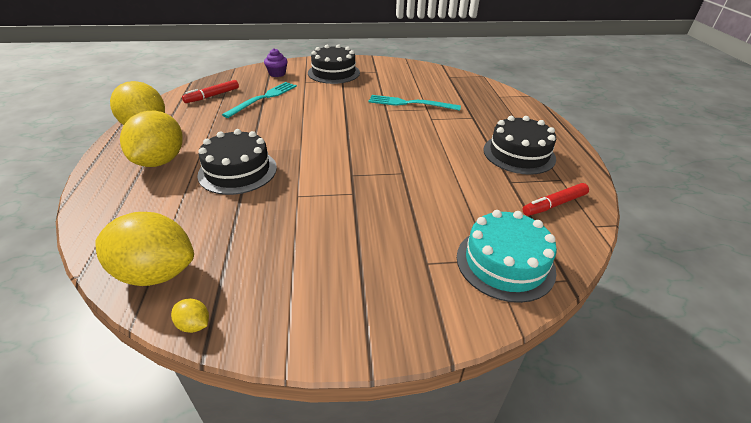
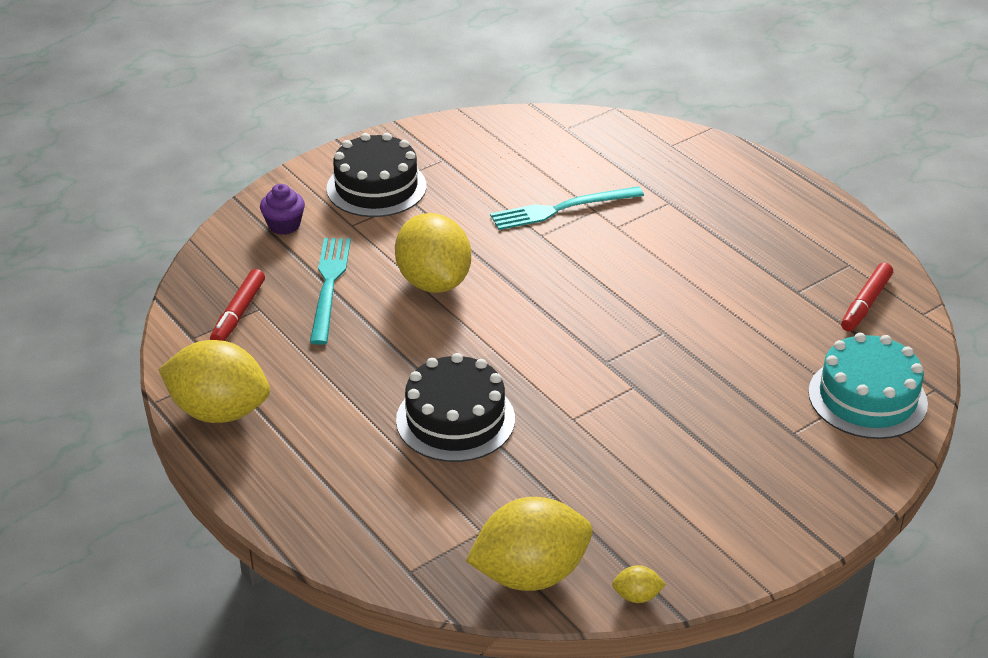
camera: 30 degrees left, 0 degrees up
yellow lemon [120,111,183,167] -> yellow lemon moved to [395,213,471,293]
black cake [483,116,556,175] -> none

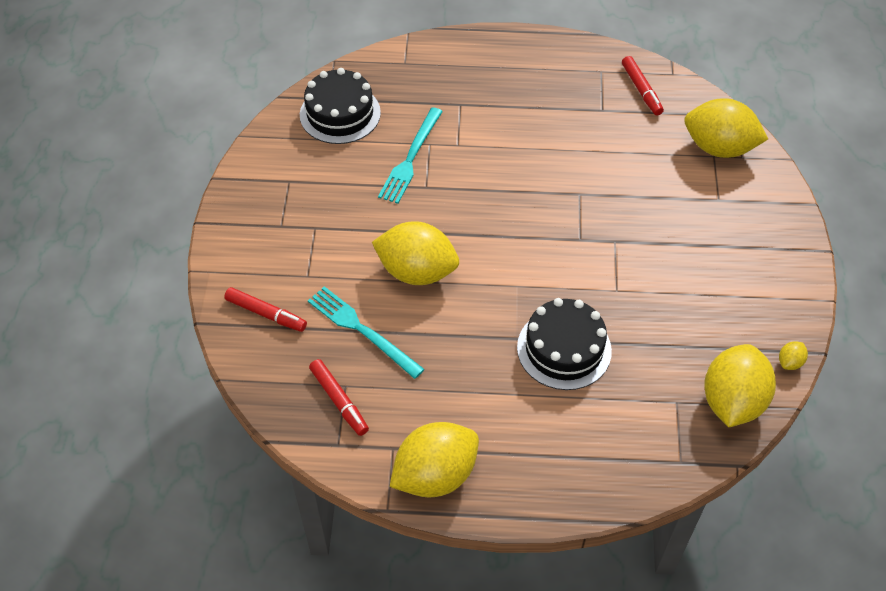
camera: 50 degrees left, 15 degrees up
purple cupcake [260,184,305,235] -> red marker [224,287,307,332]
black cake [327,133,426,217] -> black cake moved to [300,68,381,144]
turquoise cake [808,333,928,439] -> yellow lemon [684,98,768,158]

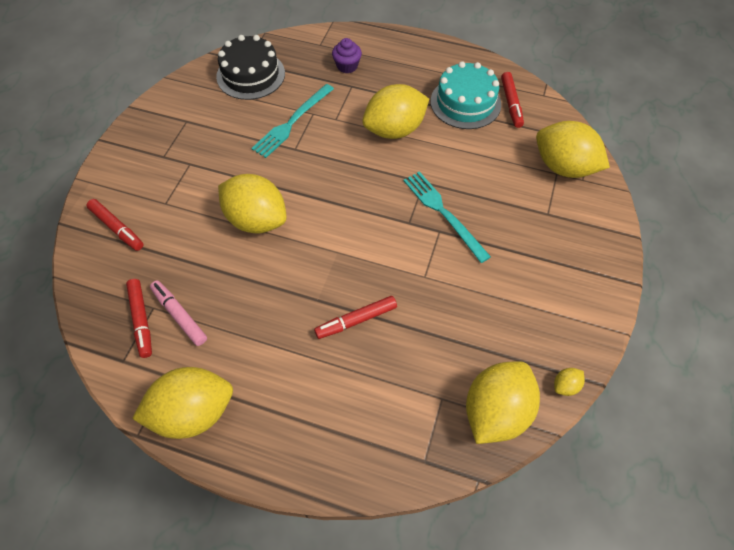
camera: 15 degrees right, 5 degrees up
turquoise fork [308,286,424,379] -> turquoise fork moved to [403,171,491,263]
black cake [517,298,612,390] -> red marker [314,296,397,339]
none -> pink marker [150,281,207,346]
none -> purple cupcake [332,38,362,73]
none -> yellow lemon [362,84,429,139]
none -> turquoise cake [431,61,501,129]

